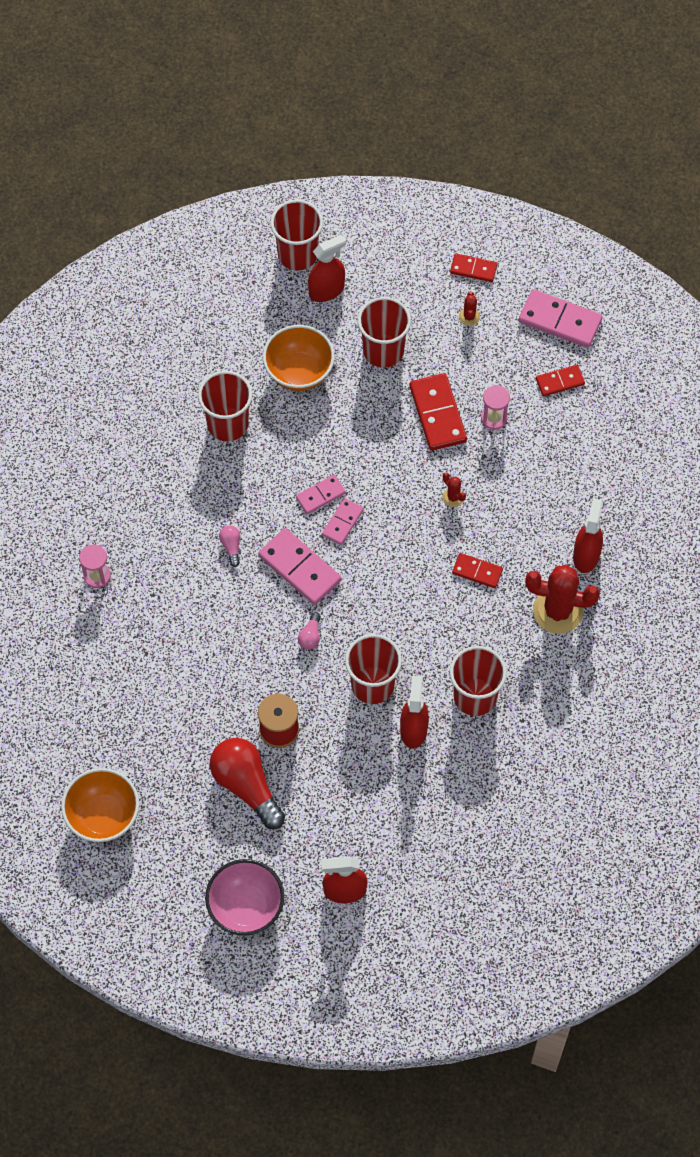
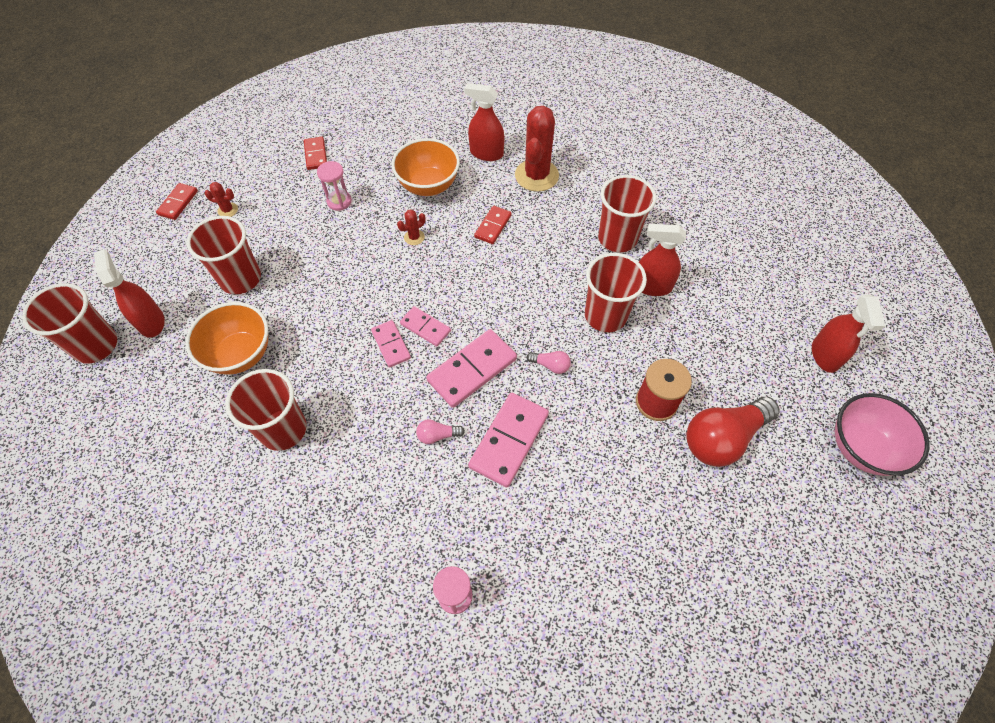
camera: 85 degrees left, 5 degrees down
orange bowl [61,768,139,842] -> orange bowl moved to [391,138,460,196]
red domino [409,373,467,451] -> none
pink domino [519,289,603,348] -> pink domino moved to [468,393,549,487]

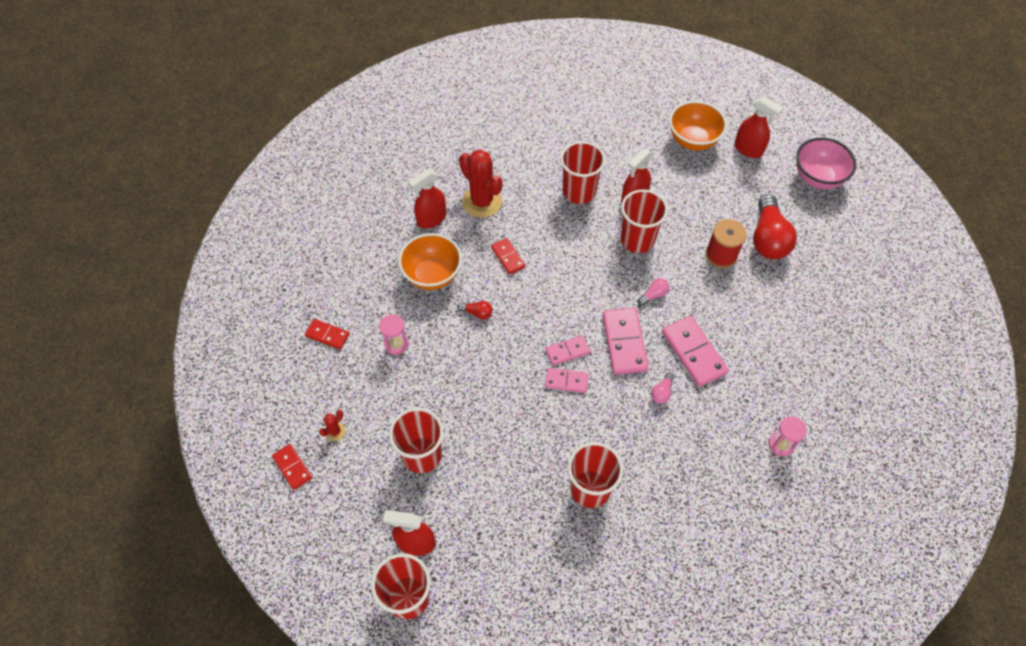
camera: 55 degrees left, 0 degrees up
orange bowl [185,302,268,375] -> orange bowl moved to [669,101,727,151]
red cactus [397,210,426,245] -> red light bulb [457,301,492,319]

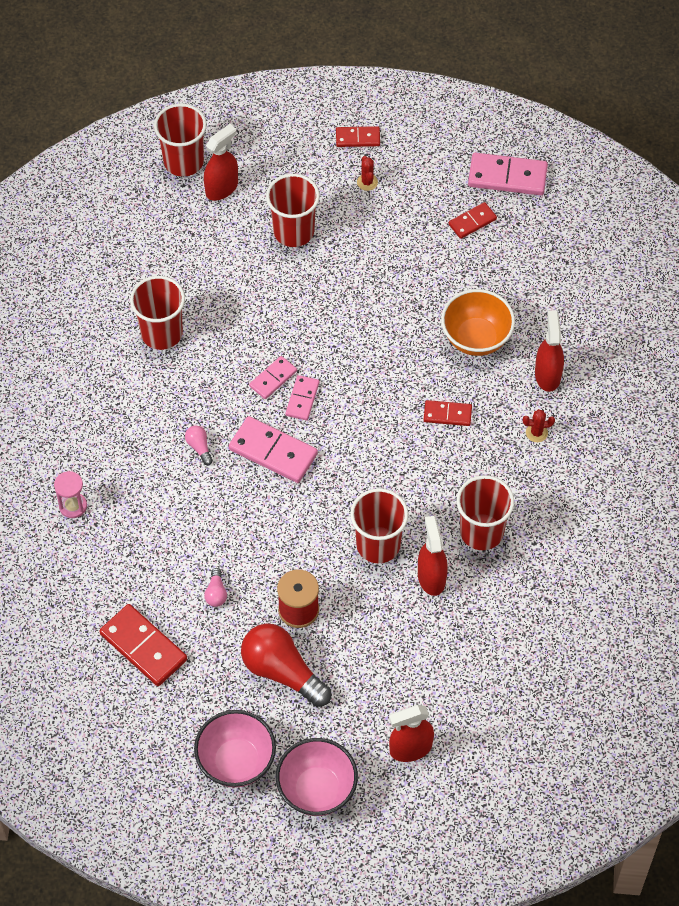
camera: 125 degrees right, 0 degrees up
pink hourglass [379,314,408,355] -> none
red light bulb [457,301,492,319] -> none
red cactus [459,150,503,218] -> red cactus [523,409,555,442], size x0.44
pink light bulb [638,278,669,305] -> pink light bulb moved to [204,568,227,607]
pink domino [662,316,729,387] -> pink domino moved to [468,153,548,195]
orange bowl [669,101,727,151] -> none
none -> red domino [99,604,187,686]
none -> pink bowl [194,710,276,788]

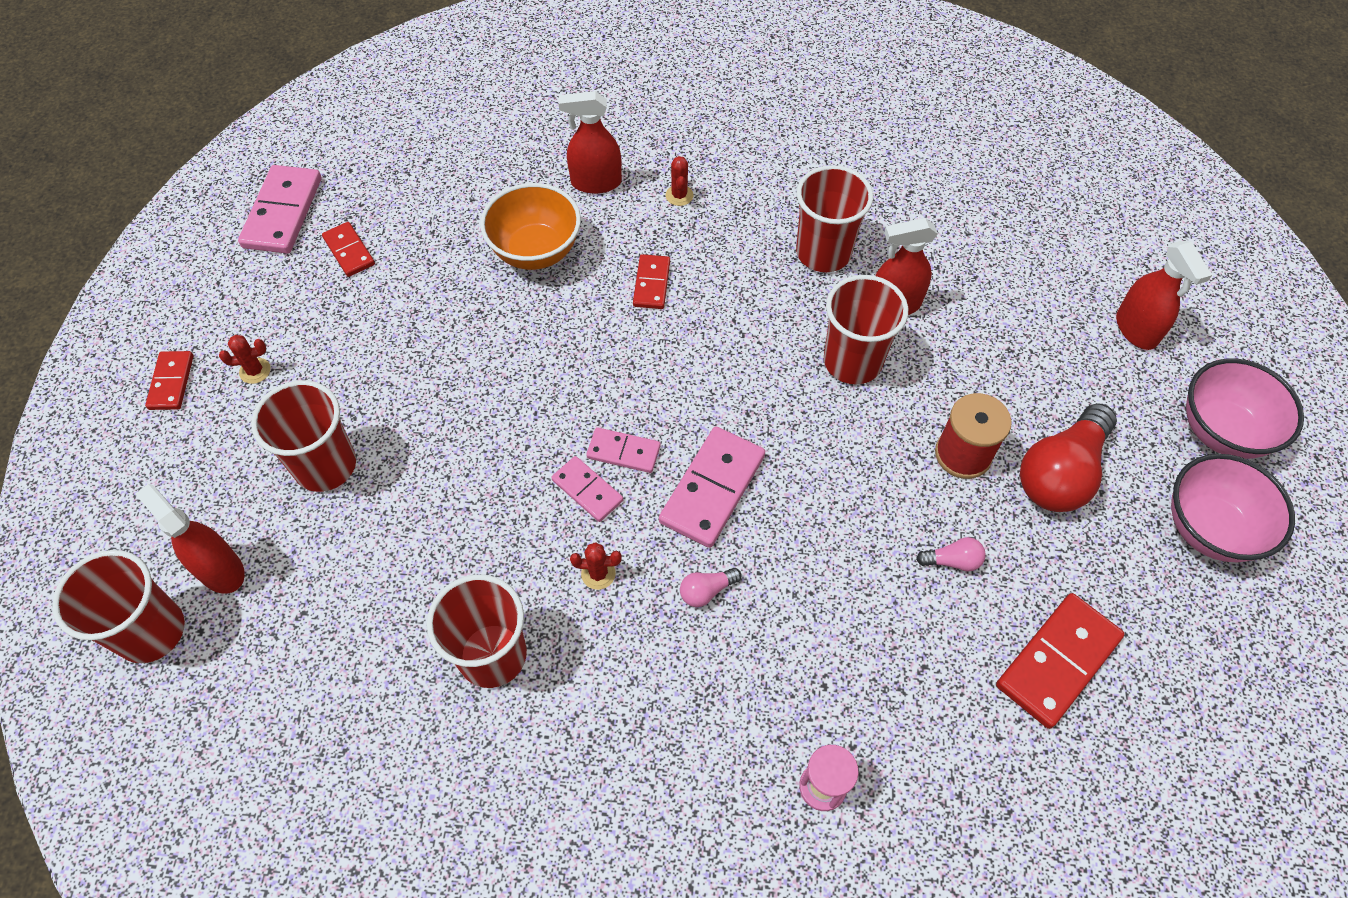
camera: 90 degrees left, 0 degrees up
none -> red cactus [570,542,622,590]

